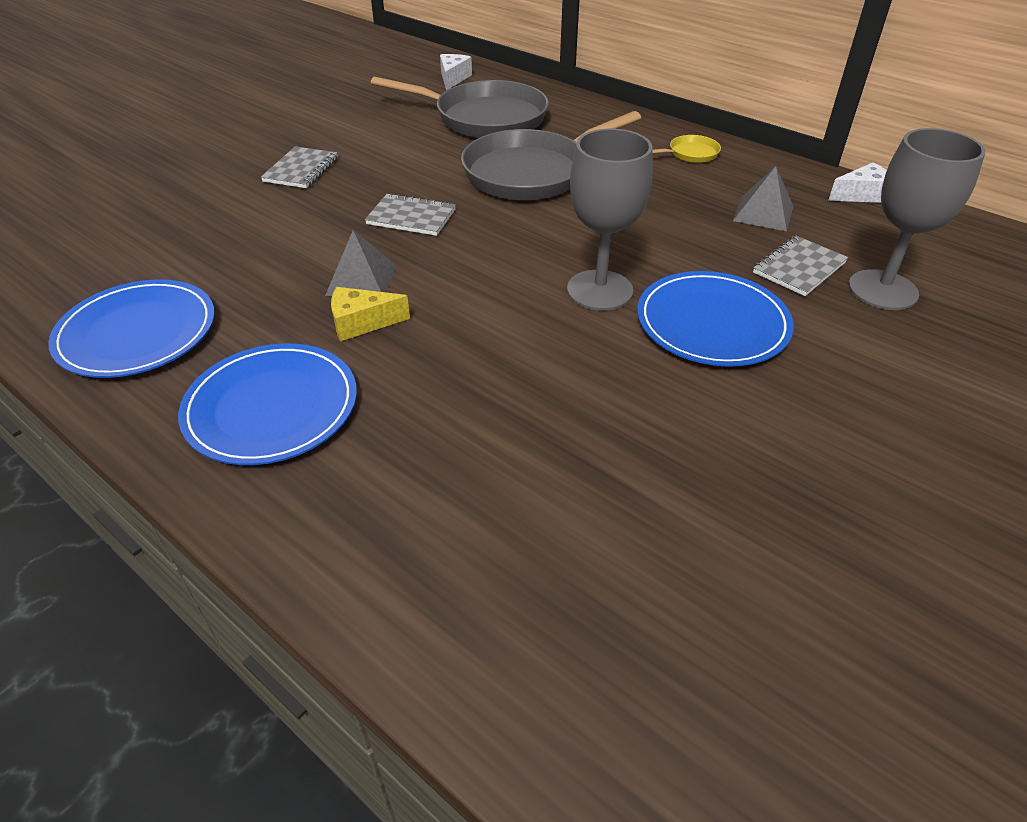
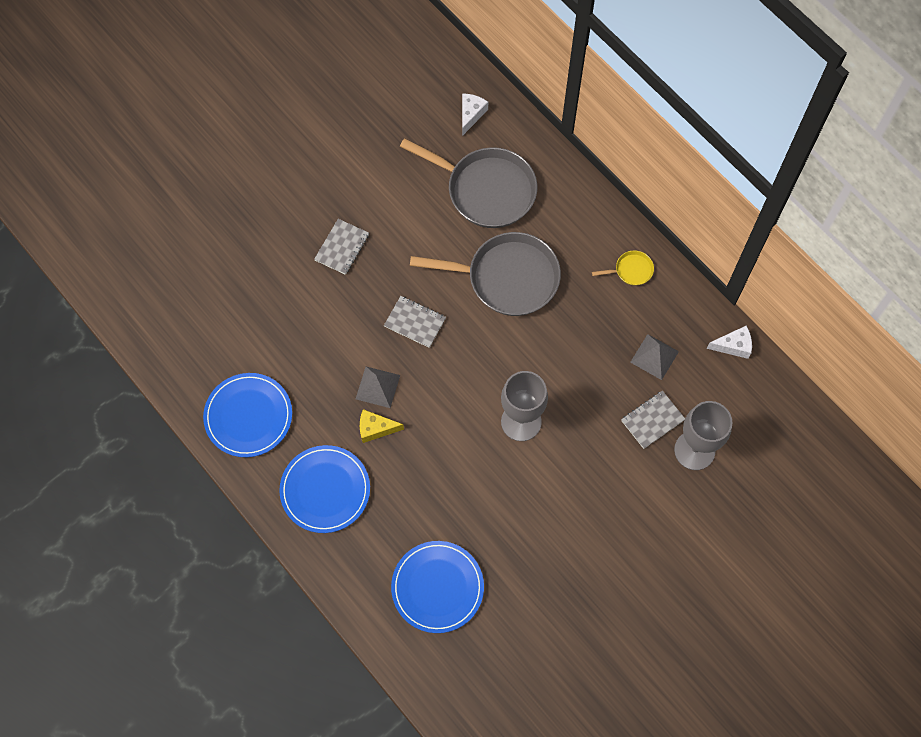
camera: 10 degrees right, 25 degrees up
grey pan [461,111,641,200] -> grey pan turned 150 degrees counterclockwise [410,232,561,316]
blue plate [637,271,794,367] -> blue plate moved to [391,541,484,633]

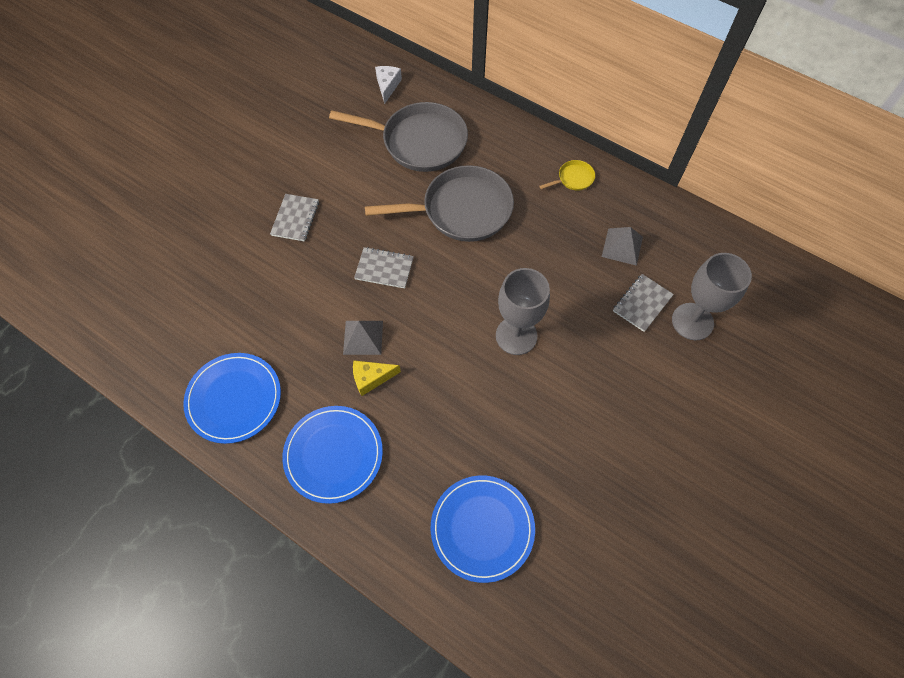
camera: 15 degrees left, 5 degrees down
white cheese [707,325,752,359] -> none

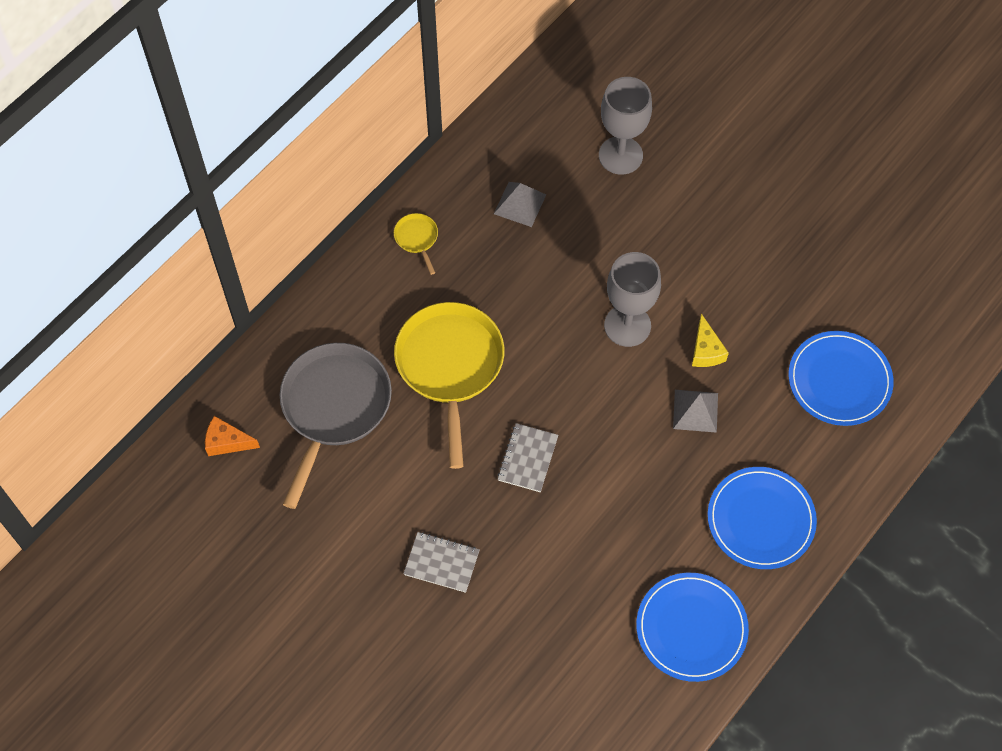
camera: 85 degrees left, 0 degrees up
grey pyramid [343,321,383,355] -> grey pyramid moved to [673,390,718,433]
yellow cheese [353,360,401,396] -> yellow cheese moved to [692,314,729,367]
grey pan [365,165,514,242] -> yellow pan [394,302,505,469]
white cheese [375,66,402,104] -> orange cheese [205,416,260,456]
grey notebook [613,274,674,332] -> none

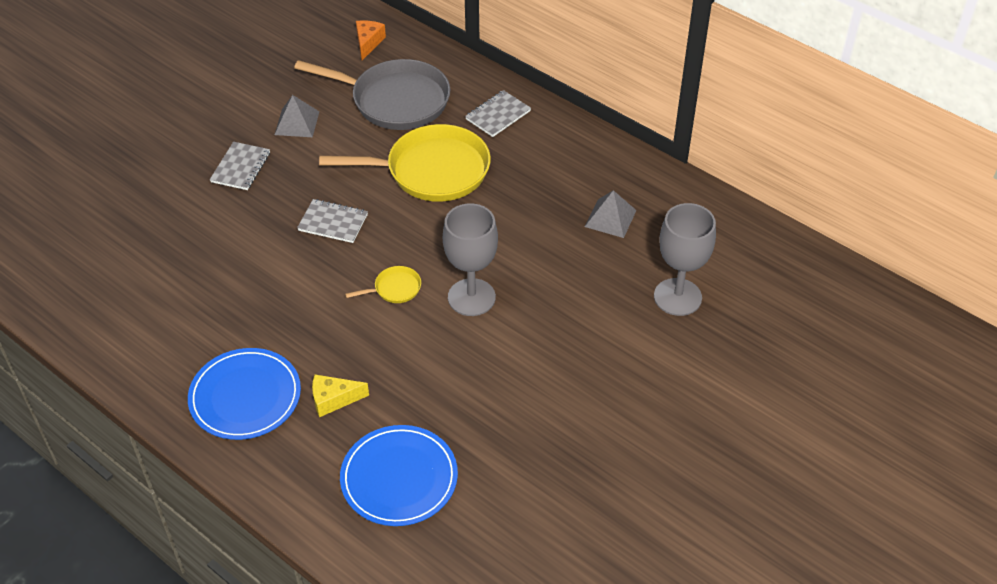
camera: 90 degrees right, 15 degrees down
yellow pan [394,213,438,275] -> yellow pan moved to [345,266,421,303]
blue plate [636,573,749,682] -> none
grey pyramid [673,390,718,433] -> grey pyramid moved to [275,95,319,137]
yellow cheese [692,314,729,367] -> yellow cheese moved to [312,374,369,417]
none -> grey notebook [465,90,531,137]

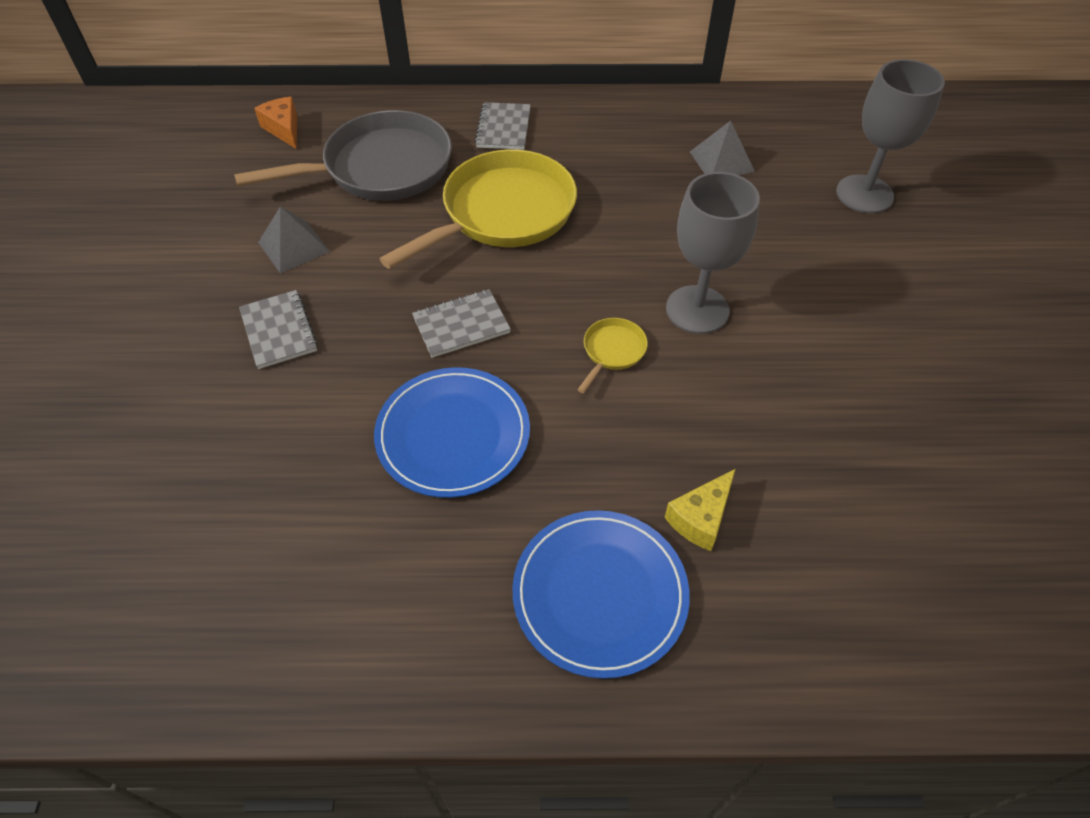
camera: 40 degrees left, 5 degrees up
blue plate [340,425,458,526] -> blue plate moved to [374,367,530,498]

